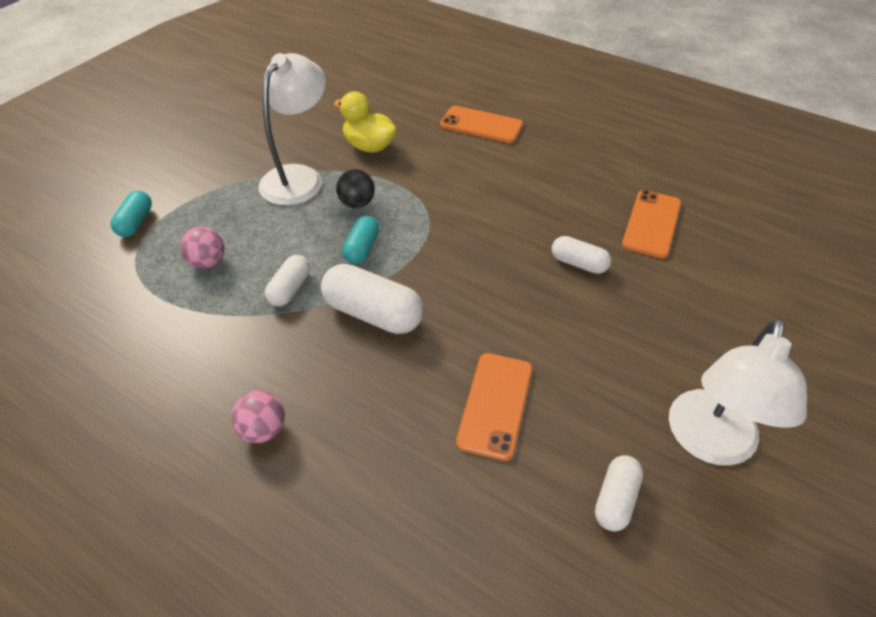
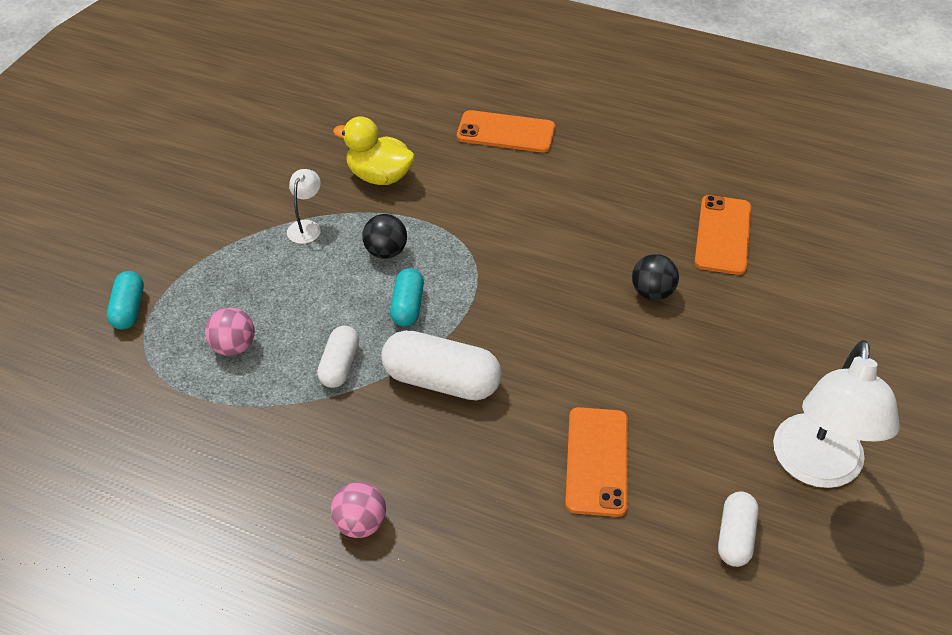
camera: 10 degrees left, 0 degrees up
white lamp [258,53,326,205] -> white lamp [287,169,321,244], size x0.45
white capsule [552,236,611,274] -> black ball [632,254,679,300]

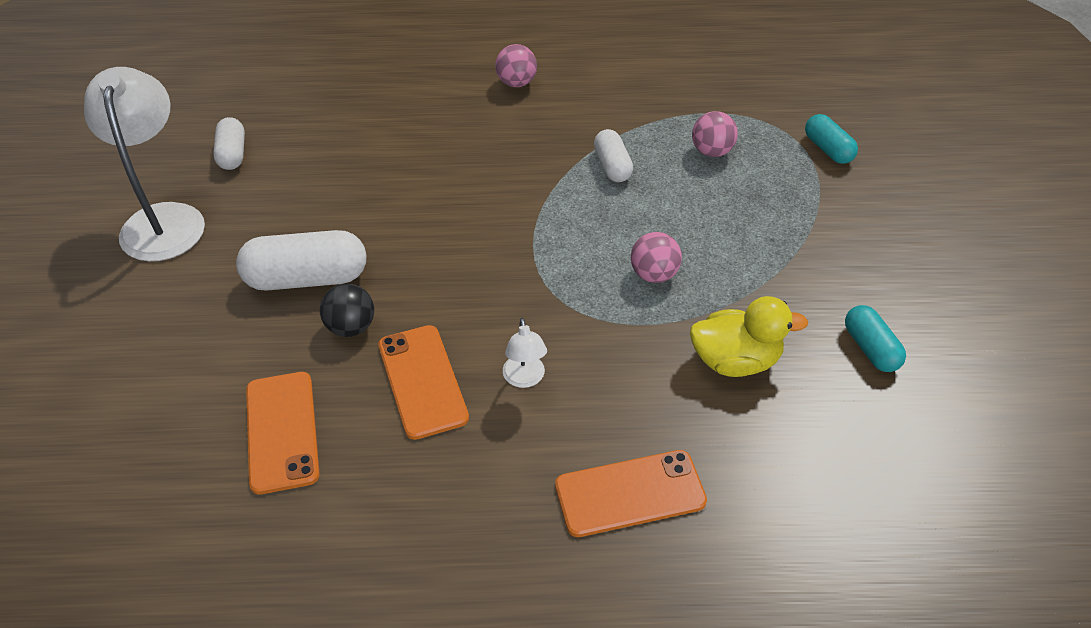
camera: 155 degrees right, 0 degrees up
white lamp [287,169,321,244] -> white lamp moved to [503,318,547,388]
black ball [362,214,407,259] -> pink ball [631,232,682,283]
white capsule [381,330,502,401] -> white capsule moved to [236,230,366,291]
turquoise capsule [390,268,424,327] -> turquoise capsule moved to [845,305,906,372]
orange phone [565,407,628,517] -> orange phone moved to [378,325,469,440]

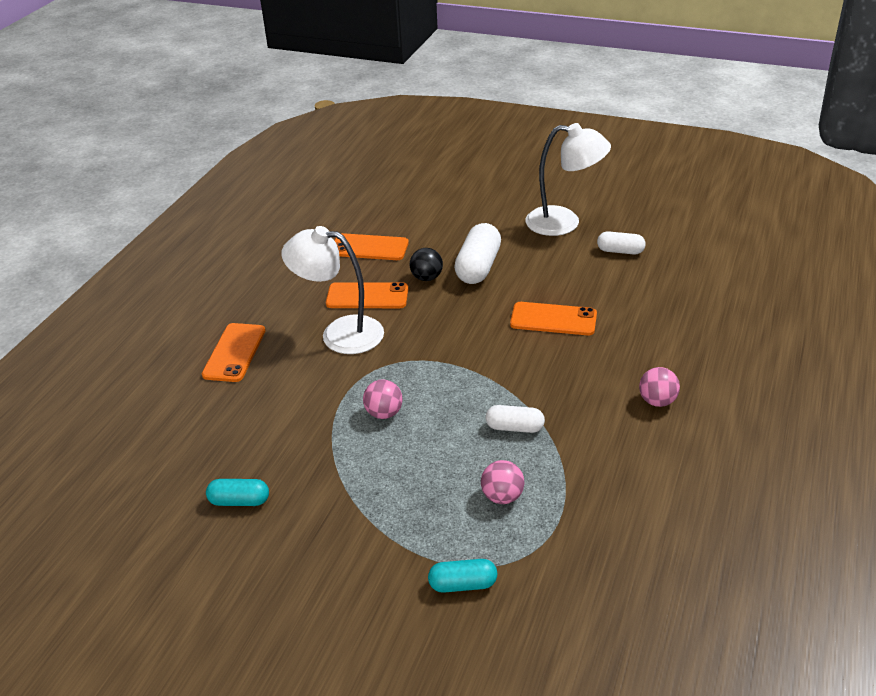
camera: 115 degrees right, 10 degrees down
white lamp [503,318,547,388] -> white lamp [281,226,384,354], size x2.23
yellow duck [690,296,808,377] -> none
none -> orange phone [510,302,597,335]

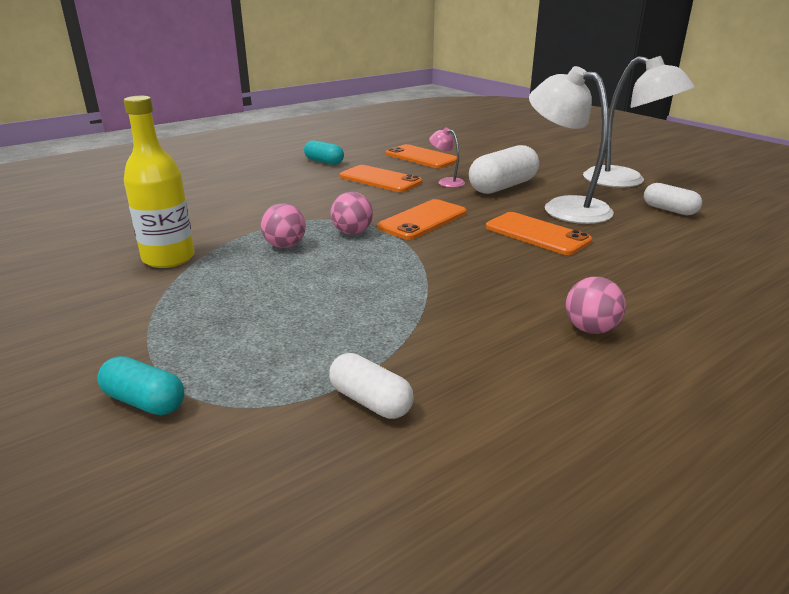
camera: 30 degrees right, 10 degrees down
orange phone [202,323,266,382] -> orange phone moved to [377,199,467,240]
turquoise capsule [206,479,269,506] -> turquoise capsule moved to [304,140,344,165]
white lamp [281,226,384,354] -> white lamp moved to [529,66,614,224]
black ball [410,248,443,281] -> pink lamp [429,127,465,188]
pink ball [481,460,524,504] -> pink ball moved to [330,192,373,235]
white capsule [485,405,545,433] -> white capsule moved to [329,353,414,419]
none -> yellow bottle [124,96,195,268]

